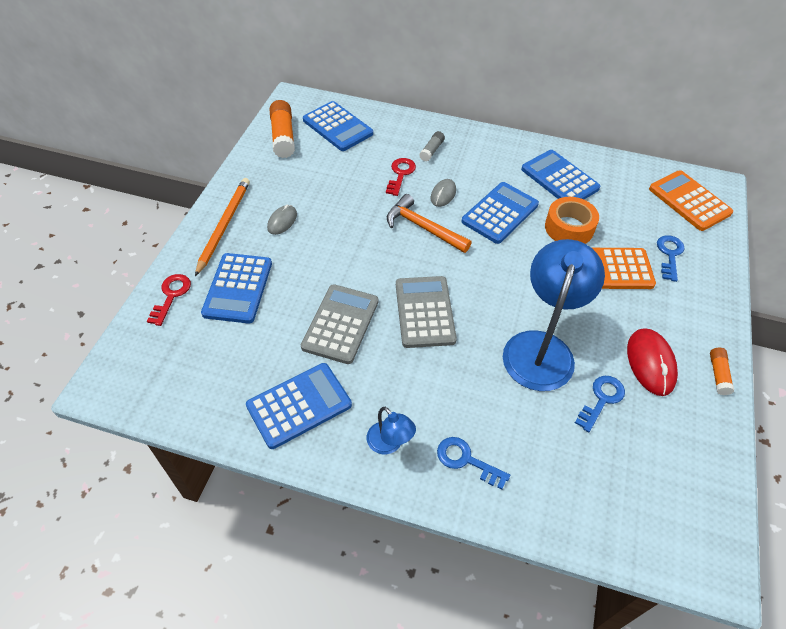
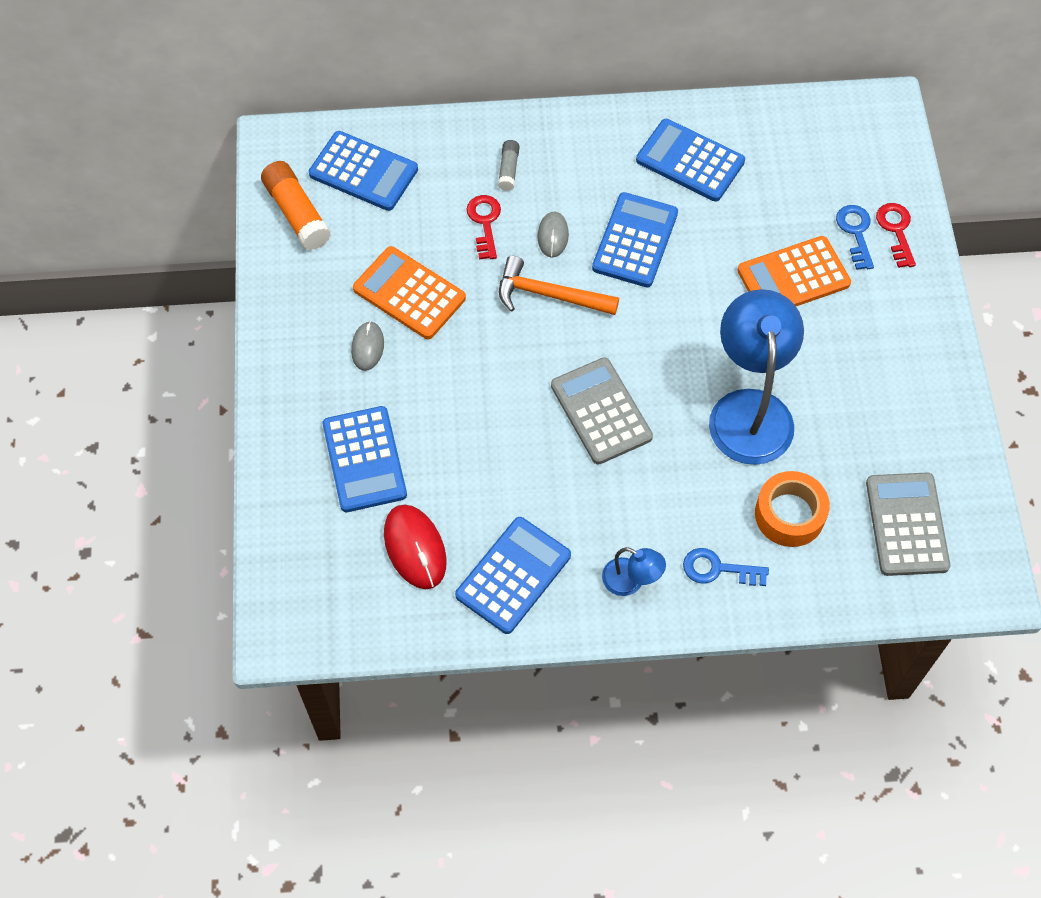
camera: 20 degrees left, 10 degrees up
red key [147,274,191,326] -> red key moved to [876,203,916,268]
orange pencil [195,178,250,276] -> none
grey calculator [301,284,378,364] -> grey calculator moved to [866,473,950,576]
orange tape [545,197,599,244] -> orange tape moved to [755,471,830,547]
blue key [575,376,625,432] -> none
red mouse [627,328,678,396] -> red mouse moved to [384,504,447,589]
orange calculator [649,170,733,231] -> orange calculator moved to [353,246,466,339]
orange glue stick [710,348,734,395] -> none

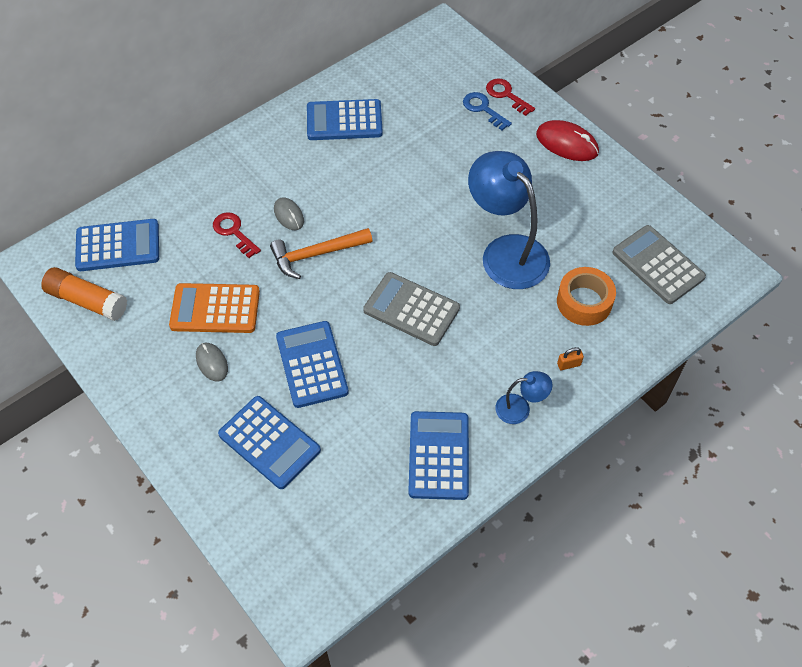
camera: 35 degrees left, 5 degrees down
red mouse [384,504,447,589] -> red mouse moved to [536,120,599,161]
grey glue stick [498,140,520,191] -> none
blue calculator [592,192,678,287] -> blue calculator moved to [276,321,349,408]
blue key [683,548,769,586] -> orange padlock [557,347,584,370]
orange calculator [737,236,851,306] -> none

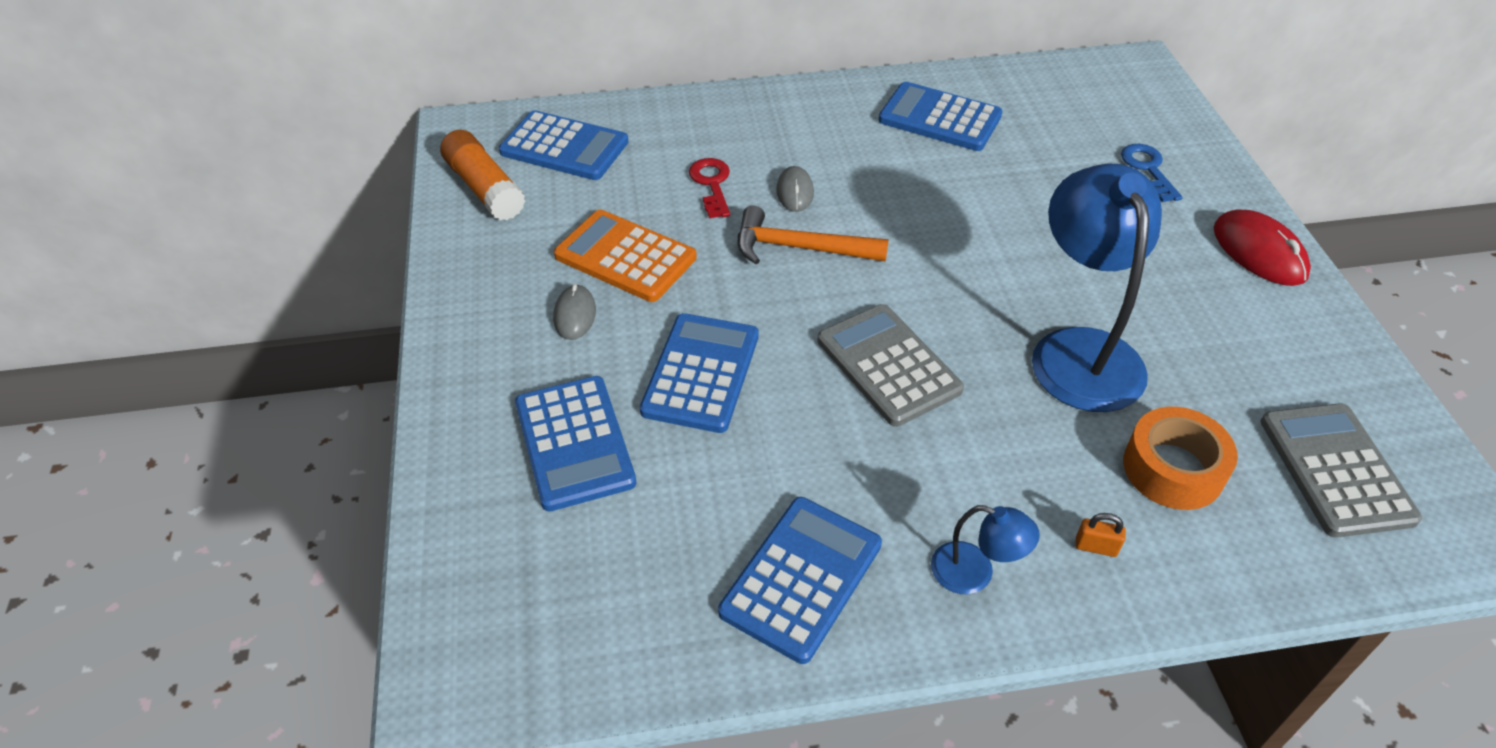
camera: 30 degrees right, 10 degrees down
red key [486,79,535,116] -> none

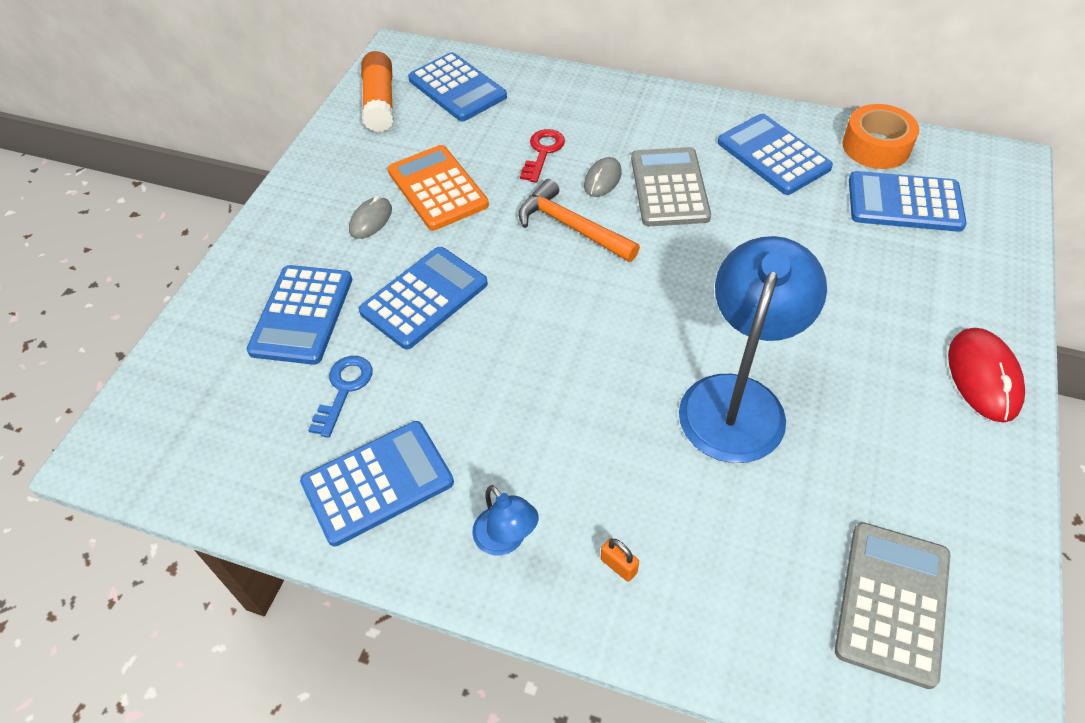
camera: 30 degrees right, 5 degrees up
grey calculator [818,304,964,427] -> grey calculator moved to [631,147,711,226]
blue key [1121,144,1183,202] -> blue key moved to [308,356,373,438]
orange tape [1123,407,1238,510] -> orange tape moved to [842,104,919,169]
none -> blue calculator [849,171,967,232]

